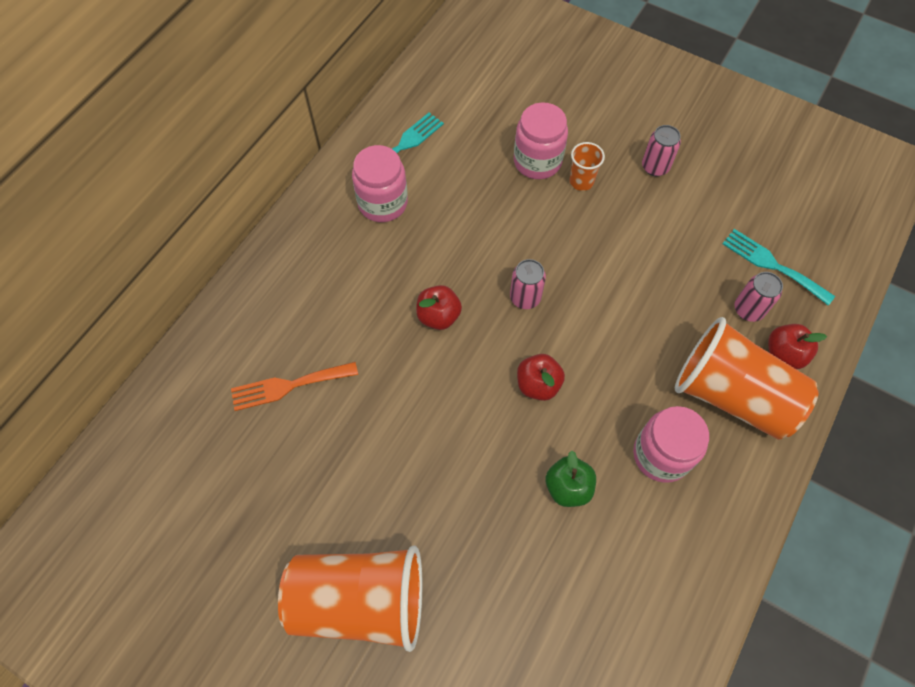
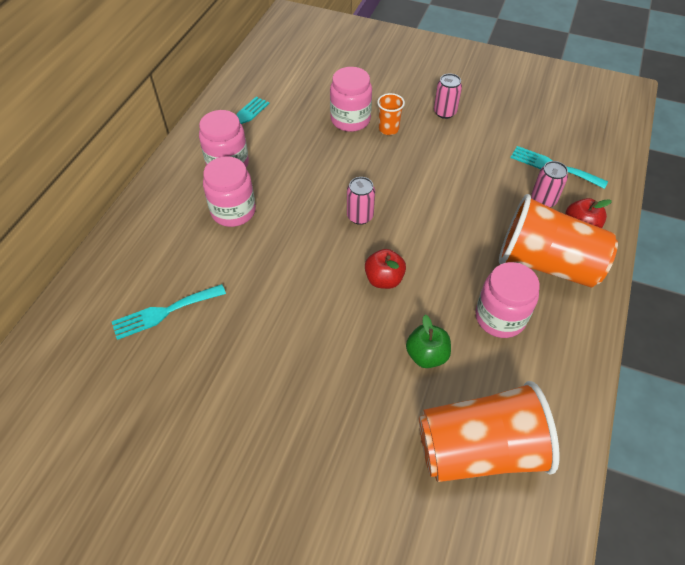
camera: 10 degrees left, 10 degrees down
orange fork [231,362,358,411] -> turquoise fork [112,284,226,340]
orange cup [278,546,422,652] -> orange cup moved to [419,381,560,482]
red apple [416,285,462,330] -> none
none -> pink jar [203,156,256,227]

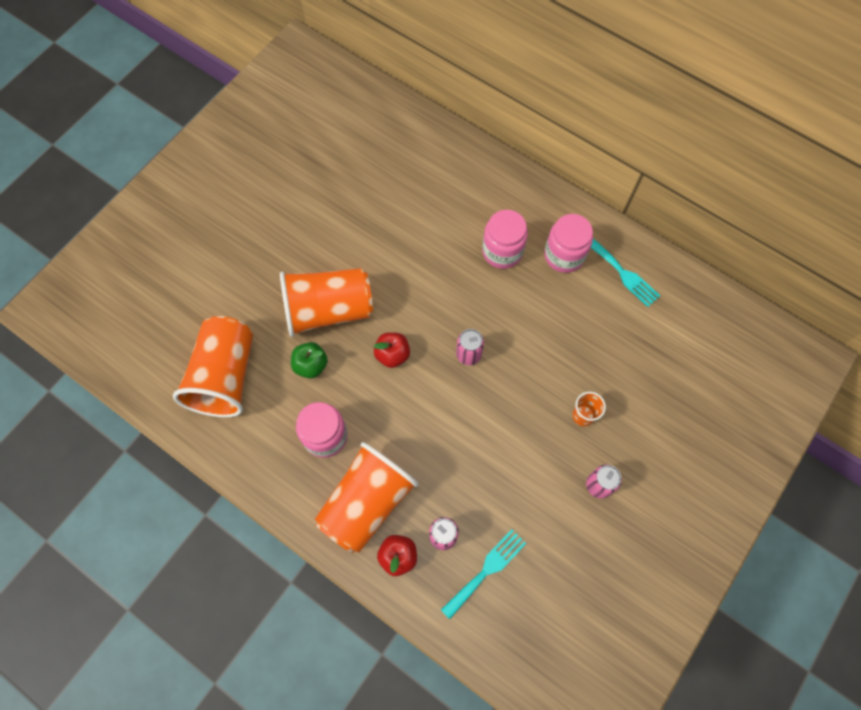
camera: 105 degrees right, 15 degrees up
turquoise fork [112,284,226,340] -> none
pink jar [330,67,372,132] -> none
none -> orange cup [280,268,373,337]

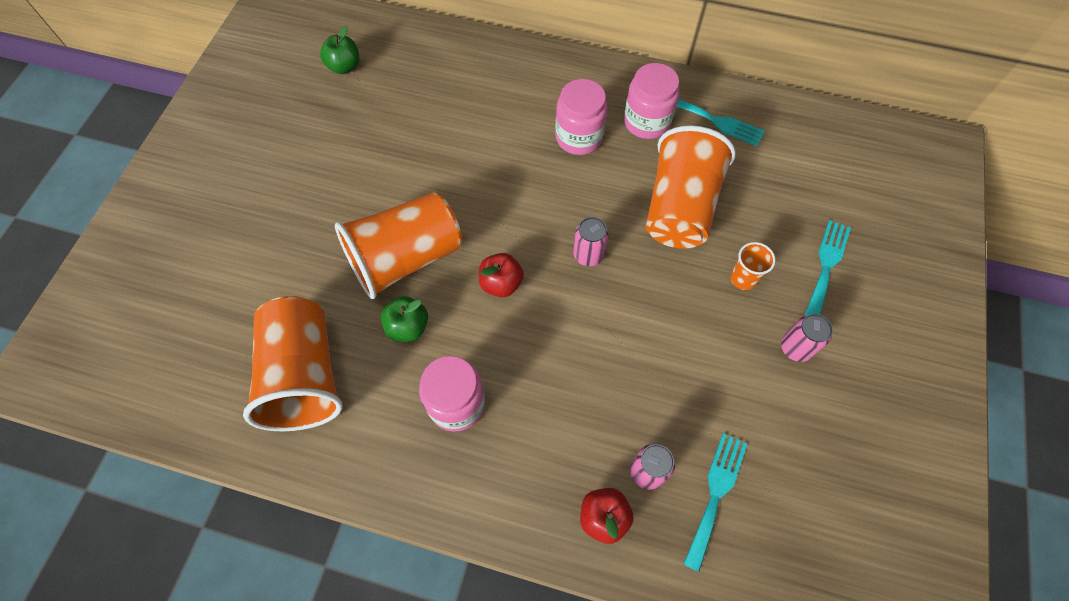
camera: 20 degrees left, 5 degrees down
orange cup [315,442,419,553] -> orange cup moved to [646,125,736,249]
none -> green apple [320,26,360,74]
none -> turquoise fork [804,220,851,316]

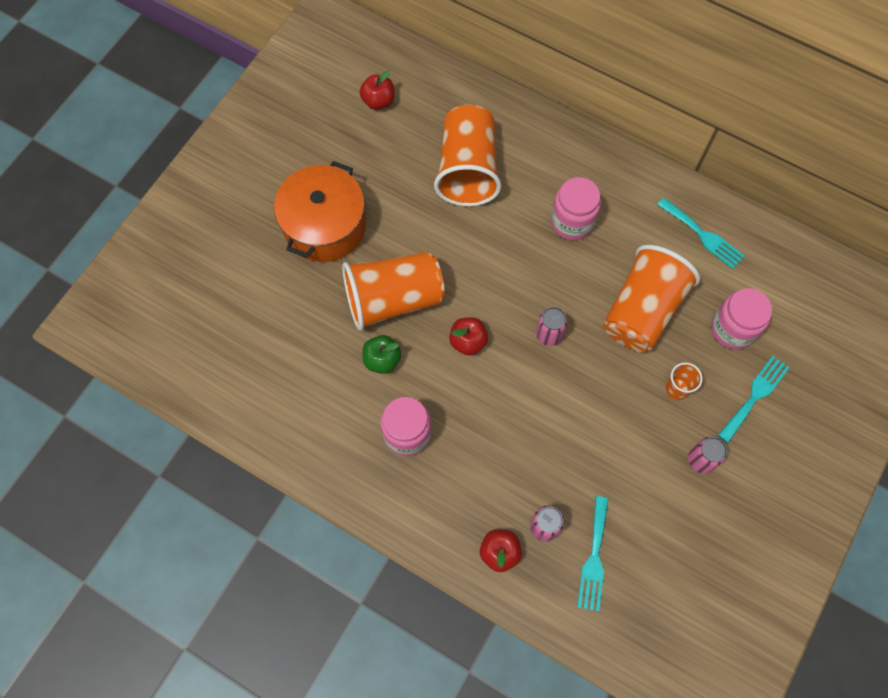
camera: 15 degrees right, 5 degrees up
orange cup [243,296,343,431] -> orange cup moved to [434,105,501,206]
green apple [320,26,360,74] -> red apple [360,70,394,110]
pink jar [624,63,680,139] -> pink jar moved to [711,288,772,350]
turquoise fork [683,433,747,572] -> turquoise fork turned 150 degrees clockwise [577,496,609,611]
none -> orange pot [274,161,366,262]

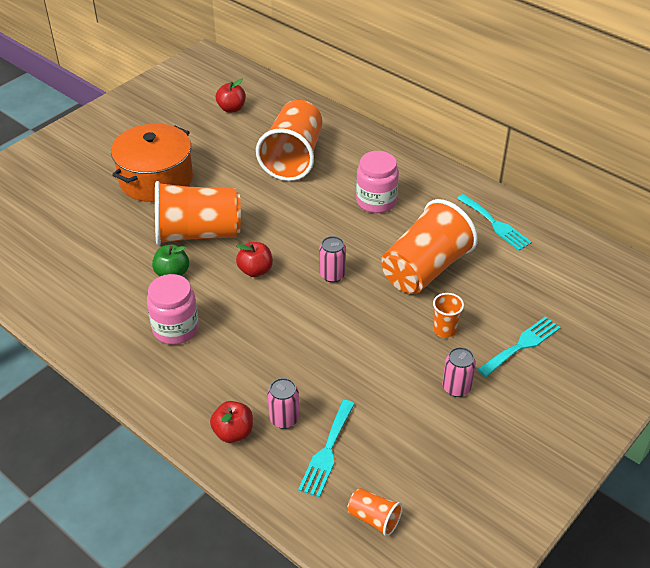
camera: 10 degrees right, 25 degrees down
pink jar [711,288,772,350] -> none
none -> orange cup [347,488,403,537]

